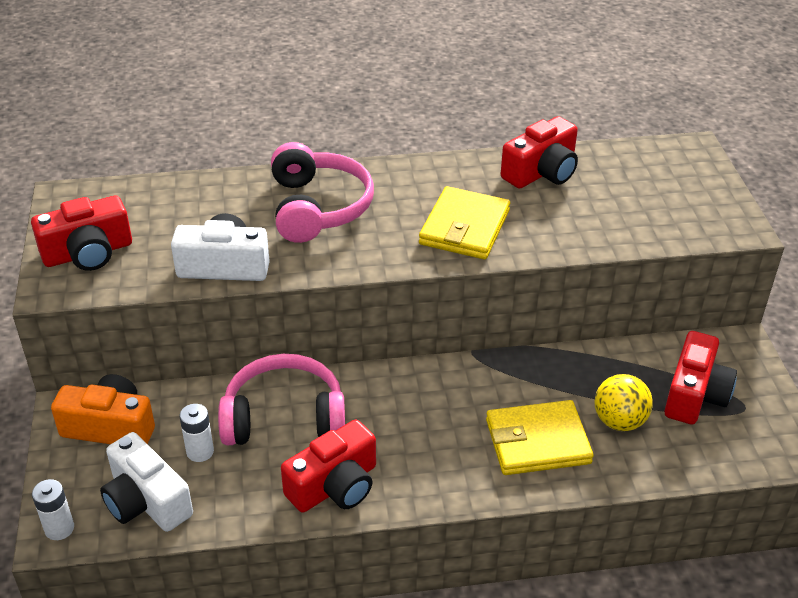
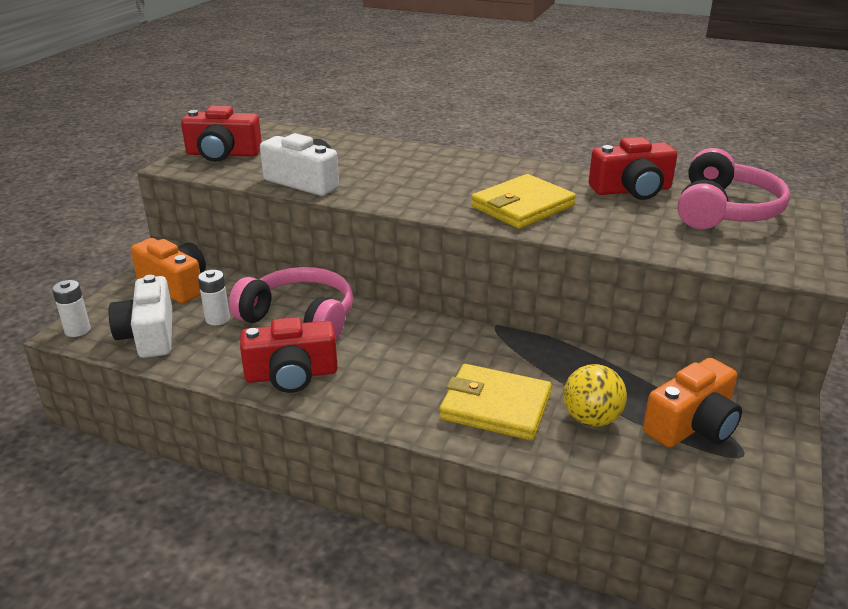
camera: 30 degrees right, 10 degrees down
pink headphones [271,142,374,243] -> pink headphones moved to [678,148,790,229]
red camera [664,331,737,425] -> orange camera [643,358,742,448]

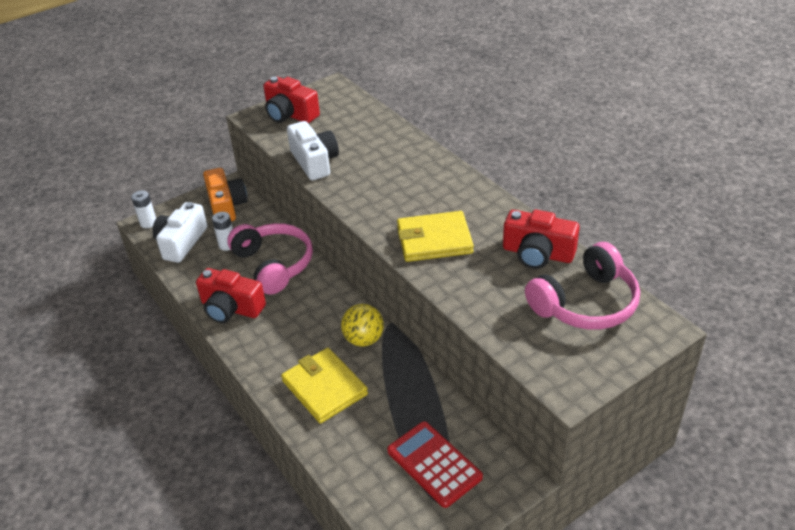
camera: 35 degrees right, 10 degrees up
yellow ball [563,364,627,427] -> yellow ball moved to [341,304,384,347]
orange camera [643,358,742,448] -> red calculator [387,421,483,508]

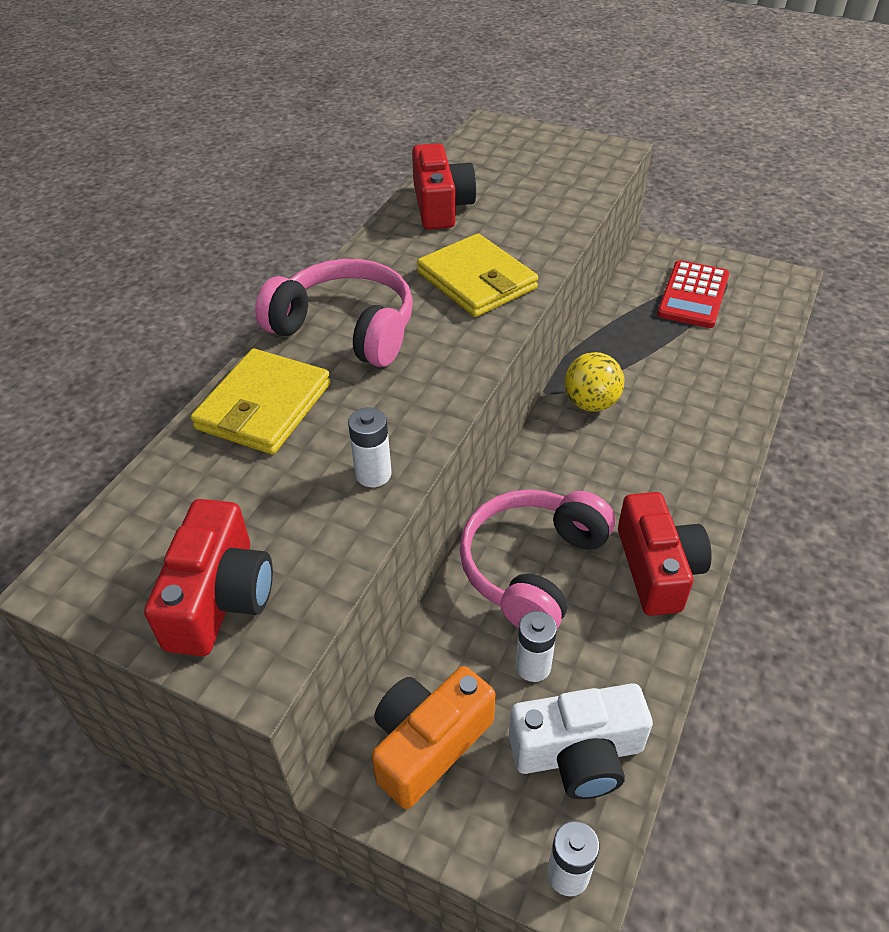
camera: 120 degrees left, 5 degrees up
yellow wallet [281,348,368,424] -> yellow wallet moved to [191,349,331,454]
white camera [287,121,339,180] -> white battery [348,408,392,487]
pink headphones [525,242,640,330] -> pink headphones moved to [255,259,413,367]

